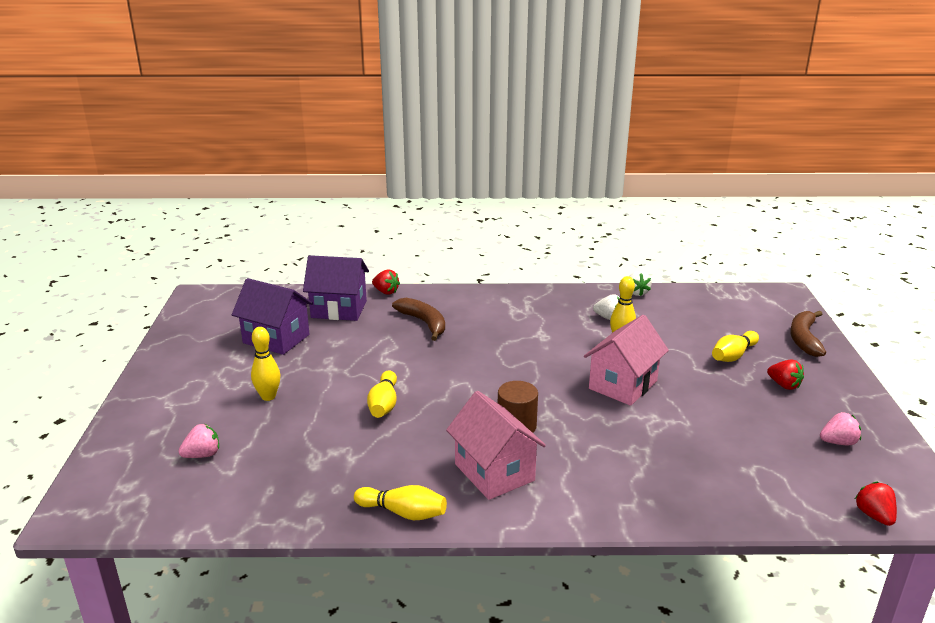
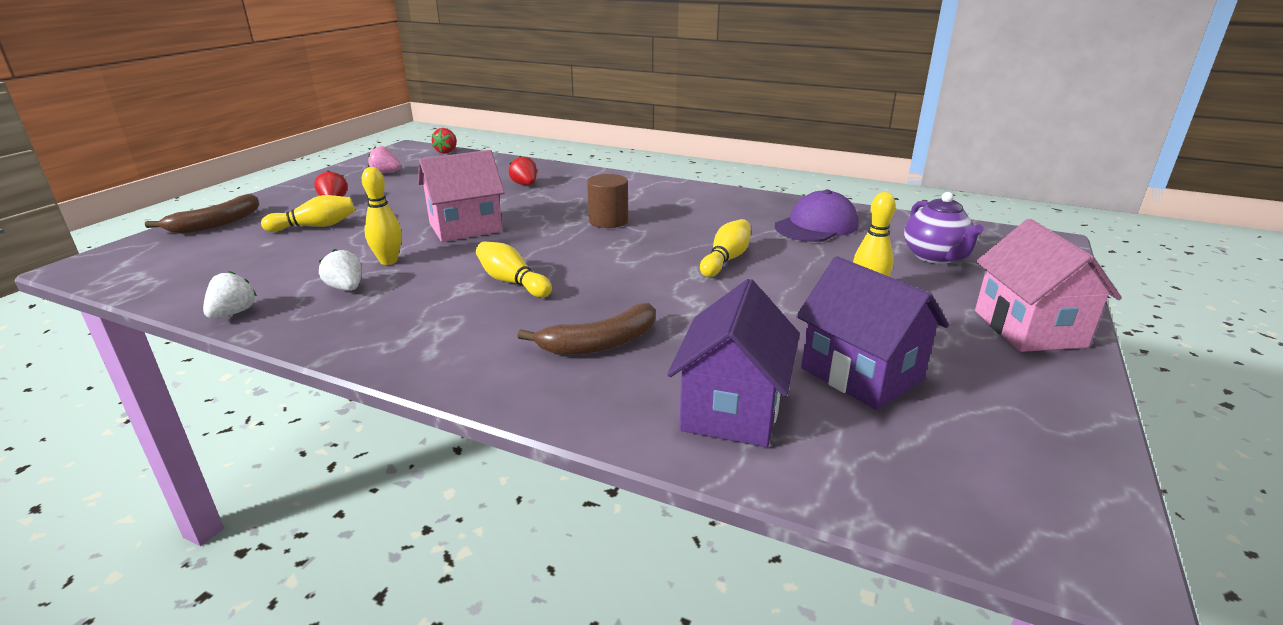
camera: 155 degrees left, 0 degrees up
pink strawberry [178,424,219,458] -> purple teapot [904,192,984,264]
purple house [303,255,369,321] -> purple house turned 75 degrees clockwise [667,279,800,447]
yellow bowling pin [354,485,447,520] -> yellow bowling pin moved to [476,241,552,298]
red strawberry [372,269,400,295] -> red strawberry moved to [509,155,537,185]
brown banana [392,298,445,341] -> brown banana turned 105 degrees counterclockwise [517,303,656,355]
pink house [446,391,546,500] -> pink house moved to [975,219,1122,352]
none -> purple cap [775,190,859,242]

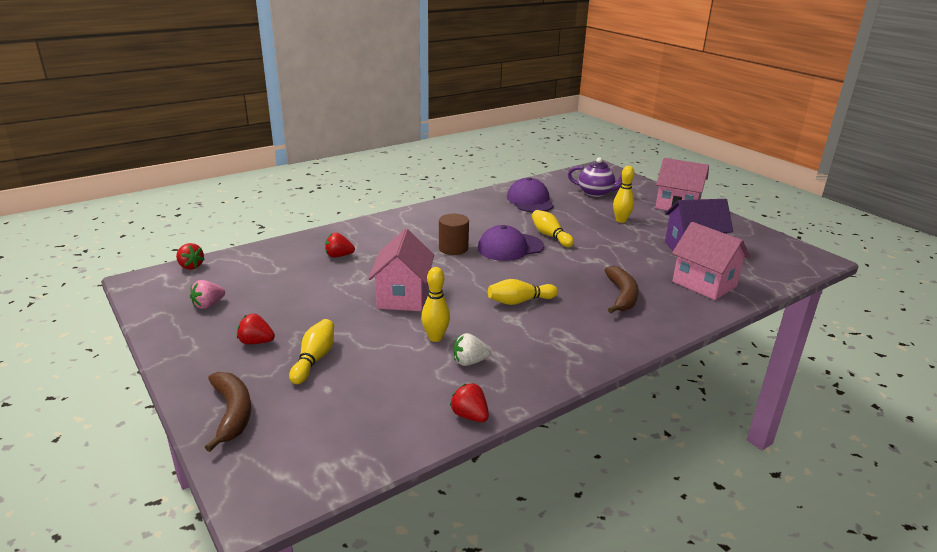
camera: 60 degrees left, 0 degrees up
white strawberry [203,271,257,318] -> red strawberry [450,383,489,422]
purple house [667,279,800,447] -> pink house [672,222,750,300]
none -> purple cap [478,225,544,261]

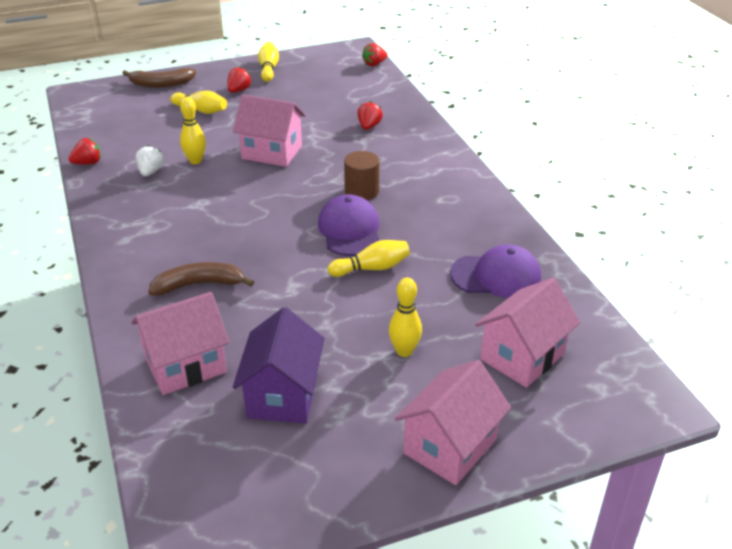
camera: 105 degrees right, 10 degrees up
pink strawberry [190,280,225,309] -> none
yellow bowling pin [488,279,558,305] -> yellow bowling pin moved to [258,42,279,82]
purple teapot [568,157,622,197] -> pink house [475,278,580,388]
brown banana [604,266,639,313] -> brown banana turned 150 degrees clockwise [148,262,254,295]

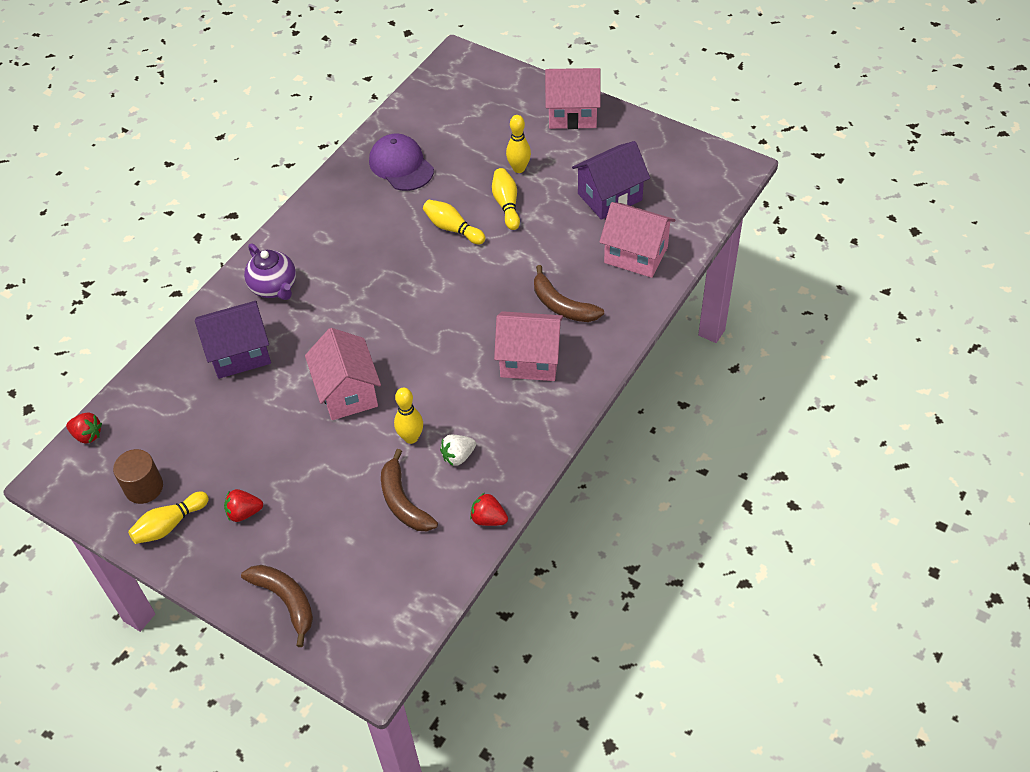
camera: 125 degrees left, 15 degrees up
yellow bowling pin [170,91,227,114] -> yellow bowling pin moved to [492,168,520,230]
purple cap [318,194,380,256] -> none
brown cylinder [344,151,380,200] -> brown cylinder moved to [113,449,163,504]
red strawberry [358,101,383,130] -> purple house [195,301,271,379]
pink house [475,278,580,388] -> pink house moved to [494,311,563,381]
none -> purple teapot [244,243,296,300]
none -> brown banana [381,449,438,531]

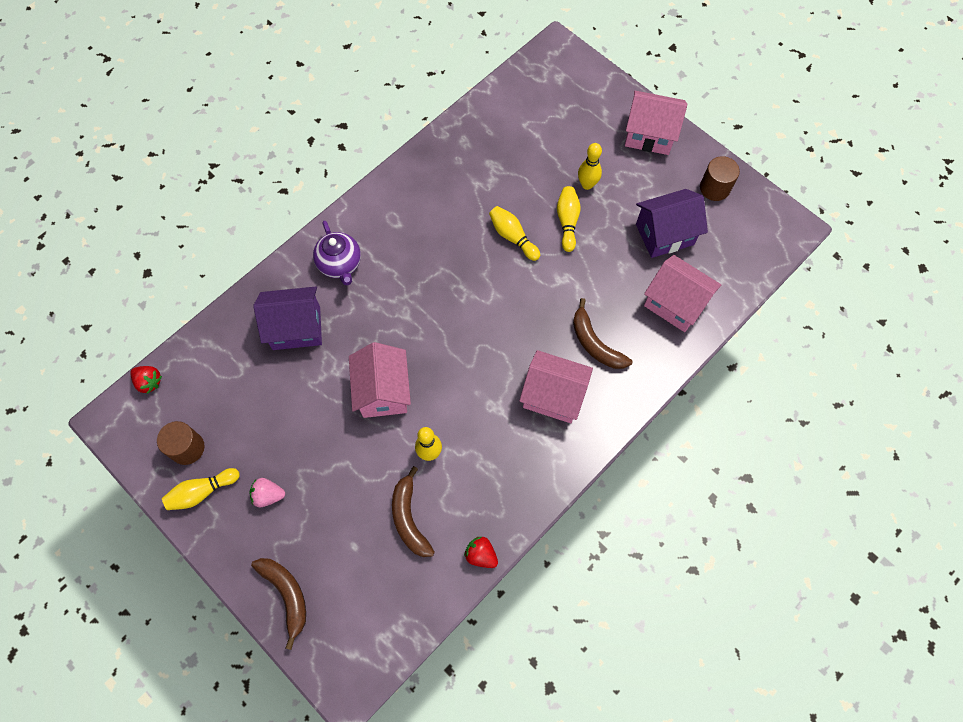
camera: 10 degrees right, 15 degrees up
red strawberry [224,489,263,522] -> pink strawberry [250,478,285,507]
purple cap [369,134,434,191] -> none
white strawberry [440,435,476,466] -> none
none -> brown cylinder [700,156,740,201]

